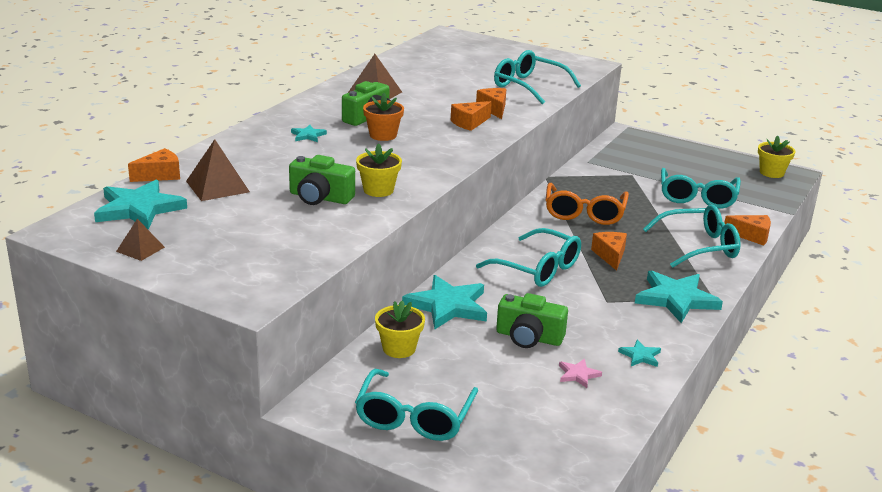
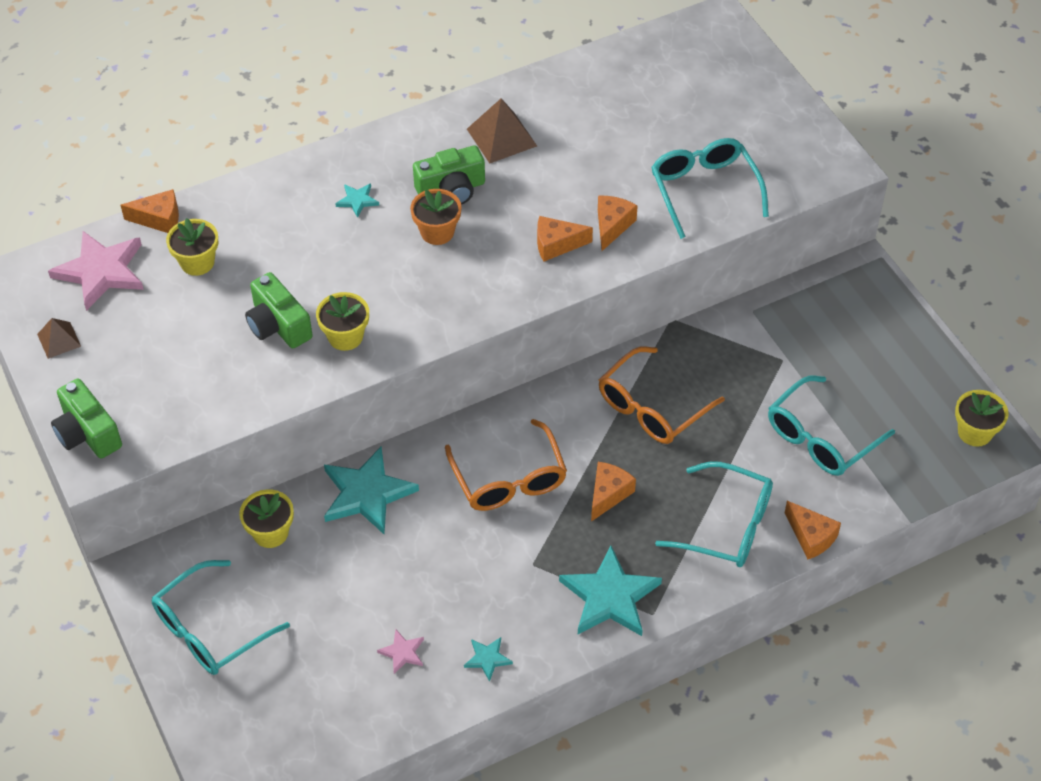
camera: 35 degrees right, 25 degrees up
turquoise star [94,180,187,230] -> pink star [48,231,144,311]
brown pyramid [186,139,250,201] -> yellow flower pot [166,218,218,276]
turquoise glasses [476,228,581,287] -> orange glasses [445,419,567,511]
green camera [496,293,568,348] -> green camera moved to [51,379,122,459]

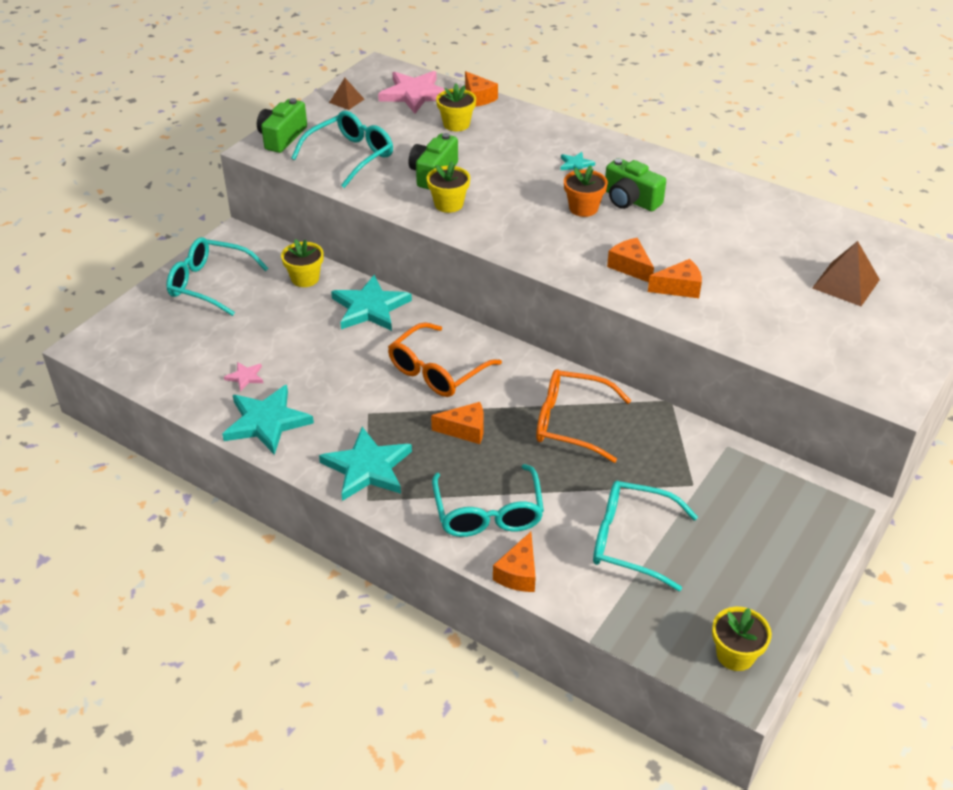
camera: 60 degrees right, 10 degrees down
turquoise star [464,637,513,682] -> turquoise star [222,385,314,455], size x2.16
brown pyramid [467,98,537,164] -> brown pyramid moved to [812,241,880,306]
turquoise glasses [651,138,769,239] -> turquoise glasses moved to [291,111,393,188]

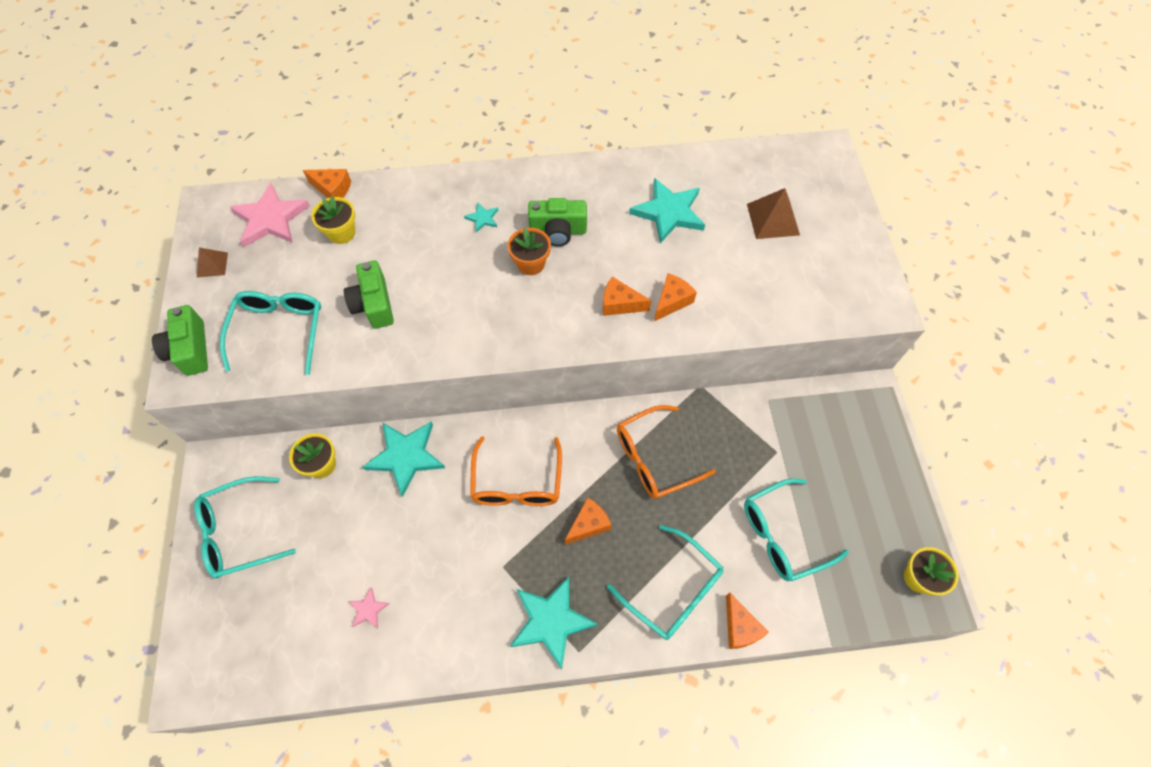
camera: 40 degrees left, 20 degrees up
turquoise star [222,385,314,455] -> turquoise star moved to [629,178,705,243]
yellow flower pot [427,161,470,213] -> none

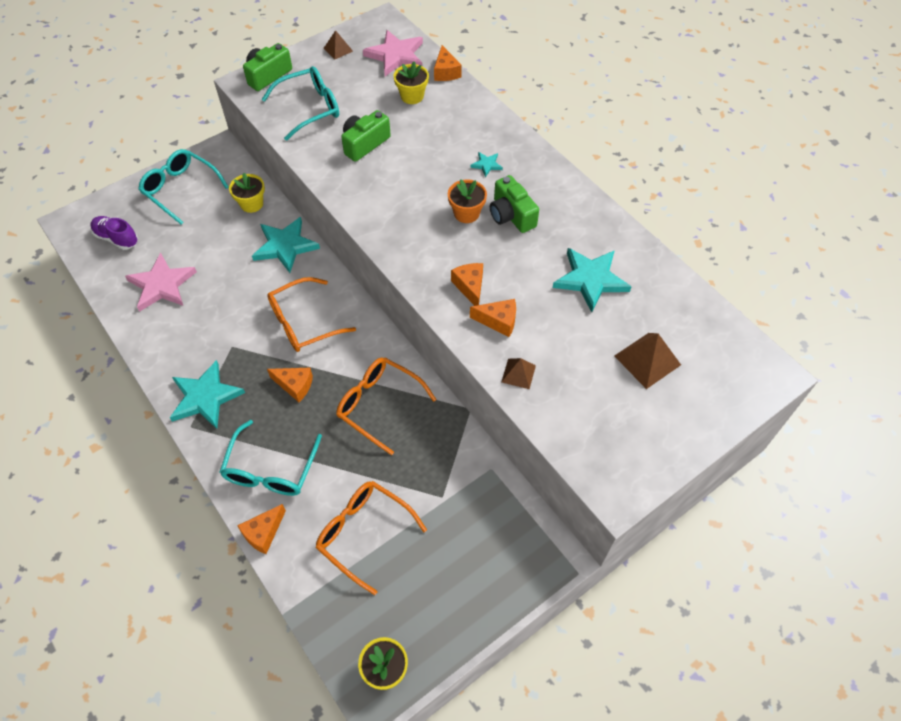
camera: 60 degrees right, 5 degrees down
pink star [349,587,389,628] -> pink star [125,252,197,312], size x2.16
turquoise glasses [744,479,849,581] -> orange glasses [316,481,427,595]
none -> purple shoe [91,216,138,250]
none -> brown pyramid [501,358,536,389]

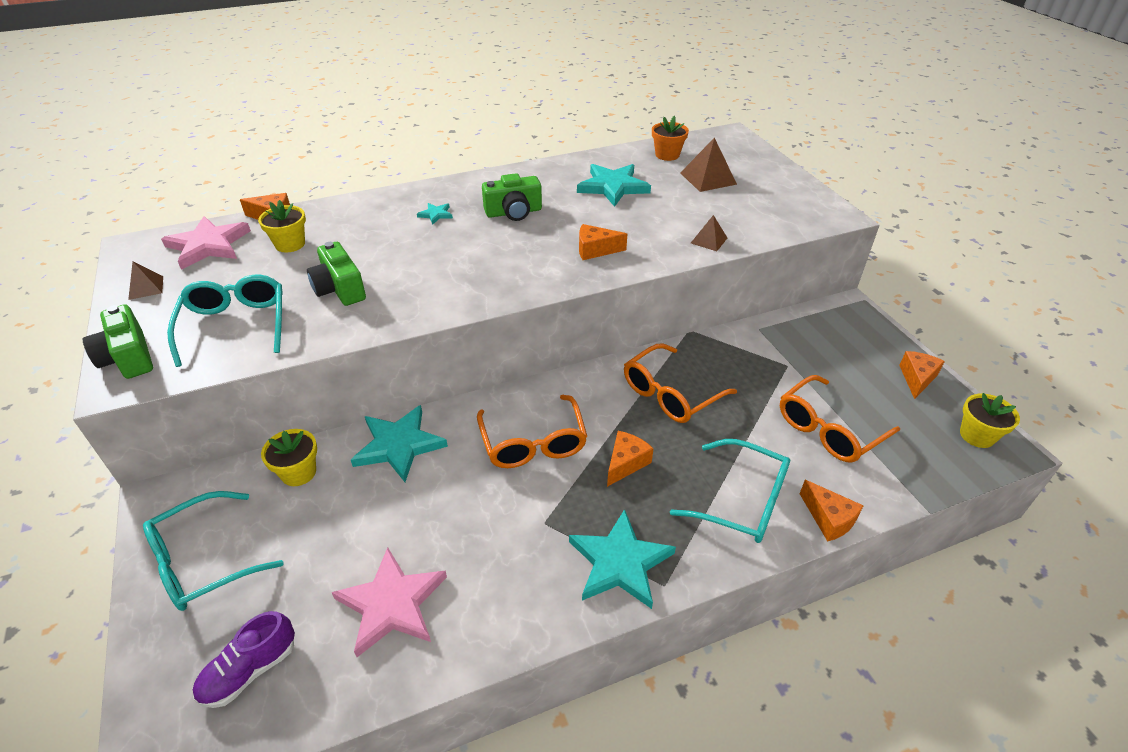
camera: 75 degrees left, 15 degrees down
orange flower pot [448,179,487,223] -> orange flower pot moved to [652,116,689,161]
orange cheese [470,299,516,337] -> orange cheese moved to [899,351,945,399]

